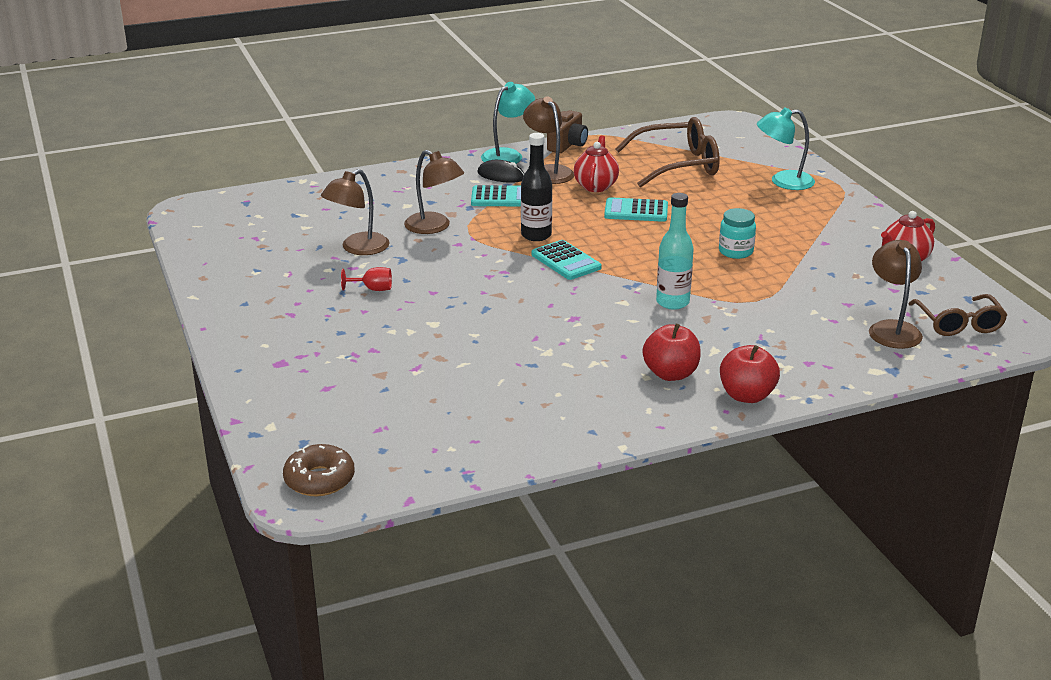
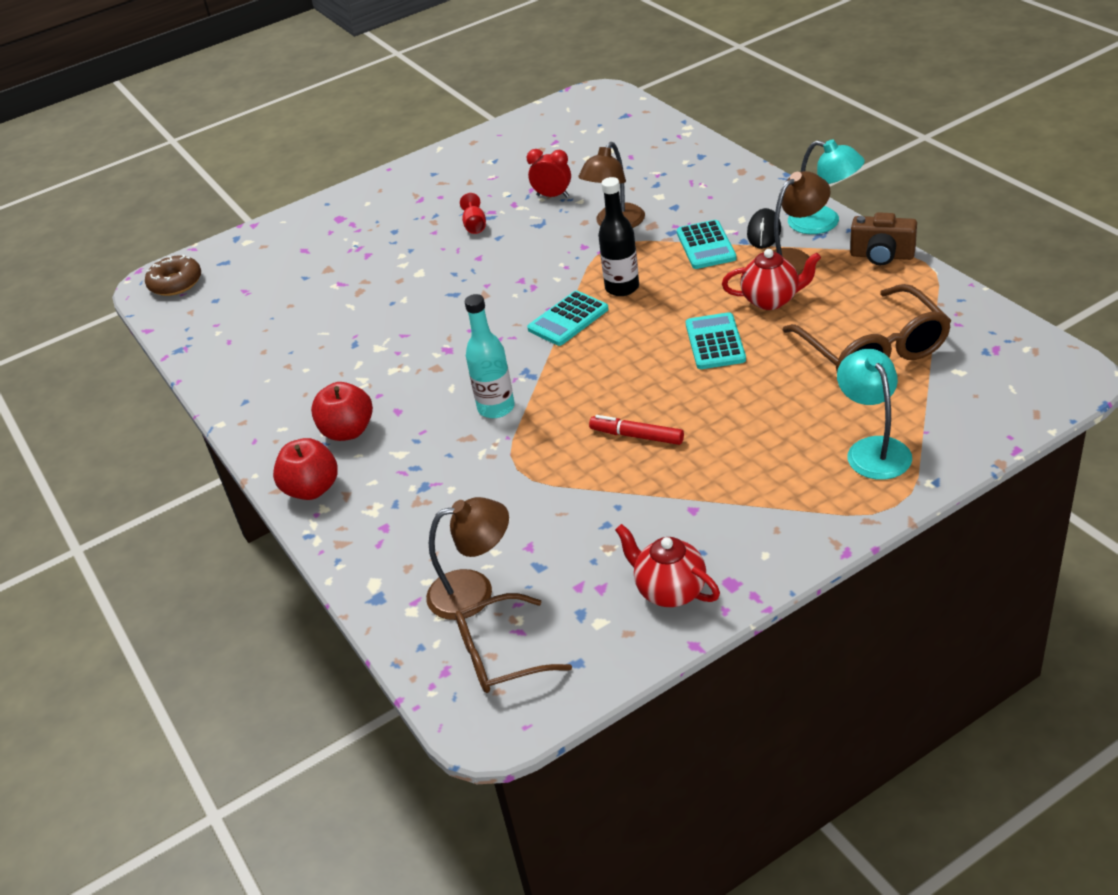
camera: 85 degrees right, 10 degrees up
brown lamp [321,169,390,255] -> red clock [527,149,571,197]
turquoise jar [719,208,756,259] -> red marker [589,415,684,445]

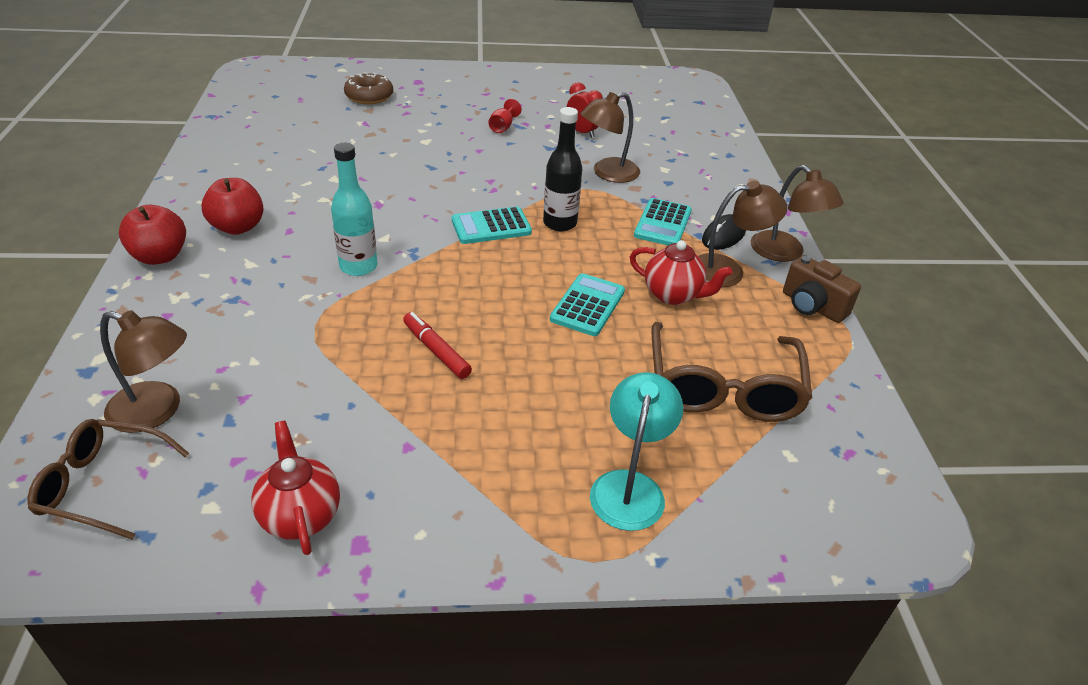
camera: 20 degrees right, 0 degrees up
brown donut [145,255,201,296] -> brown donut moved to [344,73,393,104]
turquoise lamp [788,139,865,234] -> brown lamp [751,165,844,262]

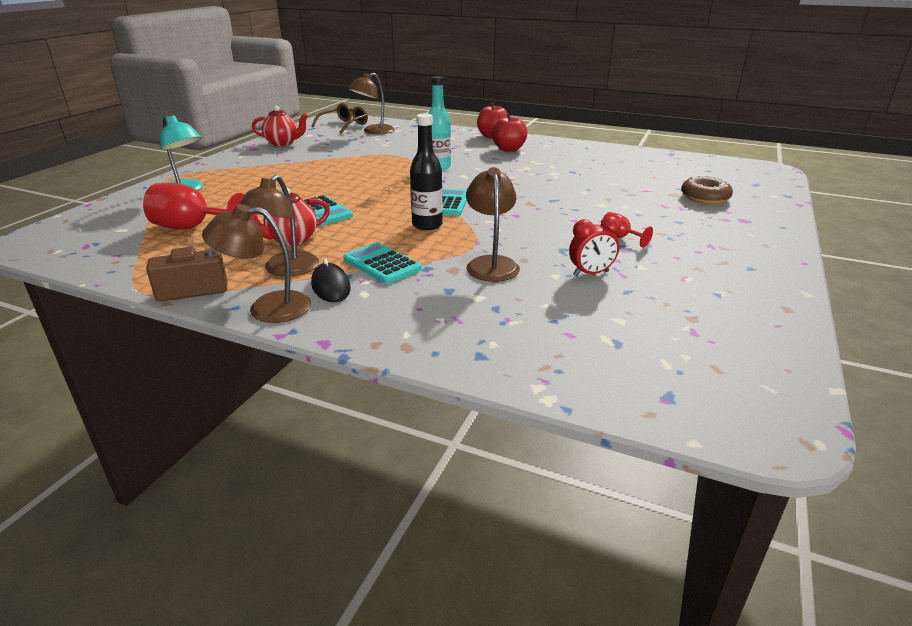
camera: 120 degrees right, 10 degrees down
red marker [403,312,472,379] -> none
brown glasses [651,322,812,422] -> red goblet [143,183,245,230]

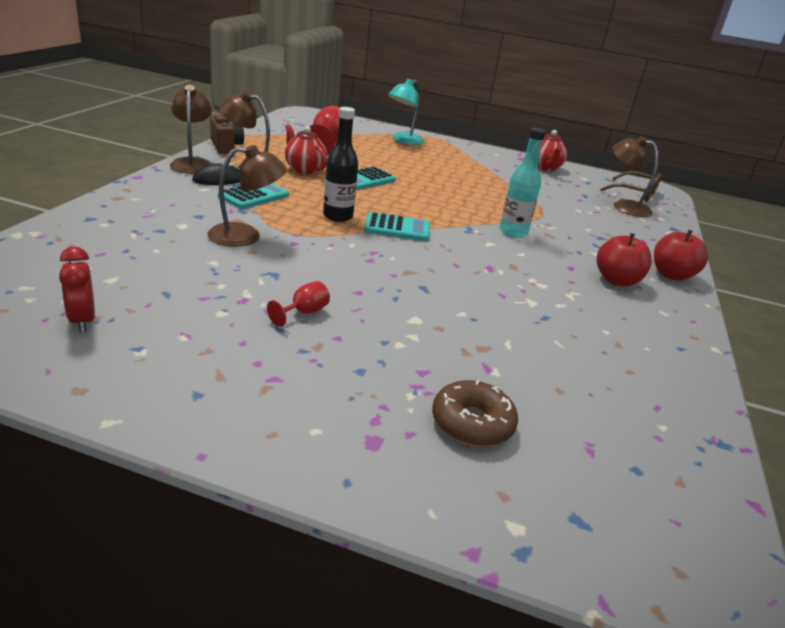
camera: 80 degrees right, 0 degrees up
red clock [569,216,621,276] -> red clock moved to [59,246,95,333]

